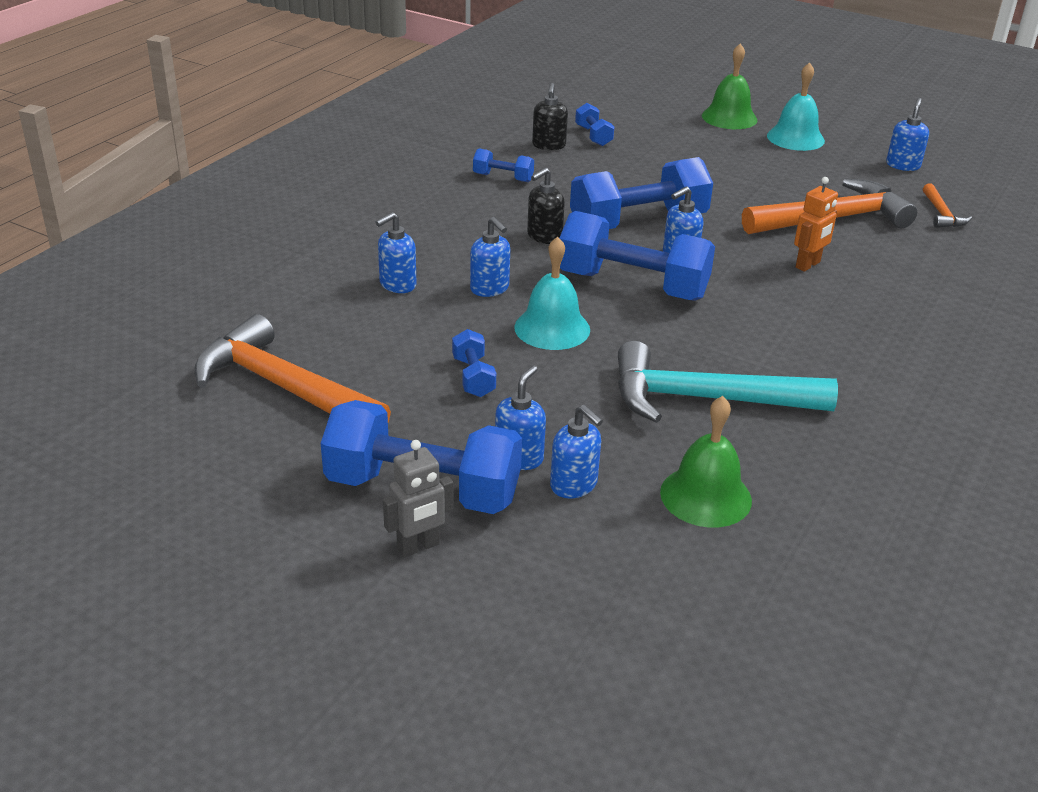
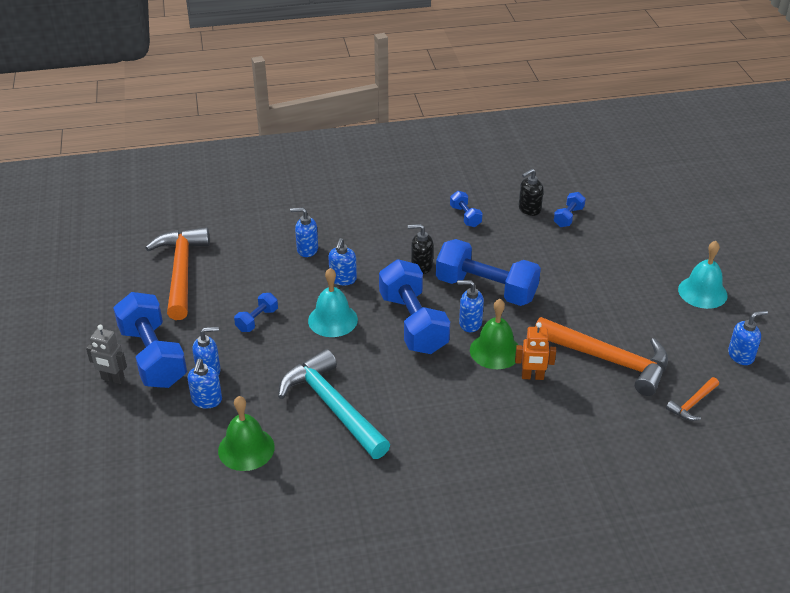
camera: 50 degrees right, 5 degrees up
green bell [702,43,757,129] -> green bell moved to [470,299,518,369]

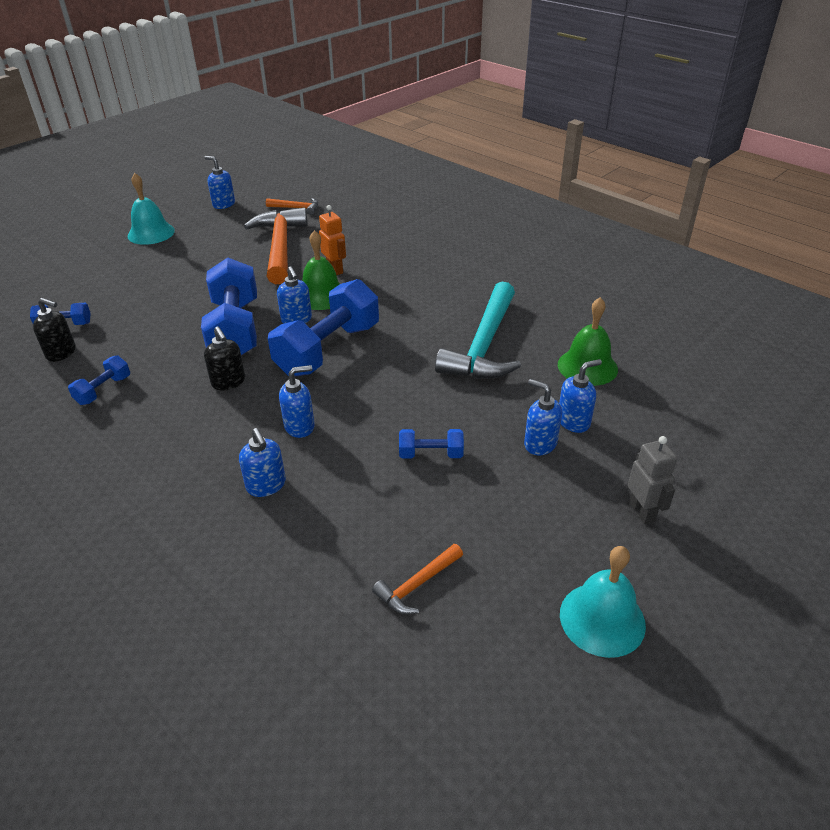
camera: 125 degrees left, 0 degrees up
blue dumbbell [113,292,187,388] -> none
orange hammer [146,227,210,320] -> orange hammer [372,544,463,614], size x0.46
turquoise bell [308,268,358,337] -> turquoise bell moved to [560,546,646,658]

